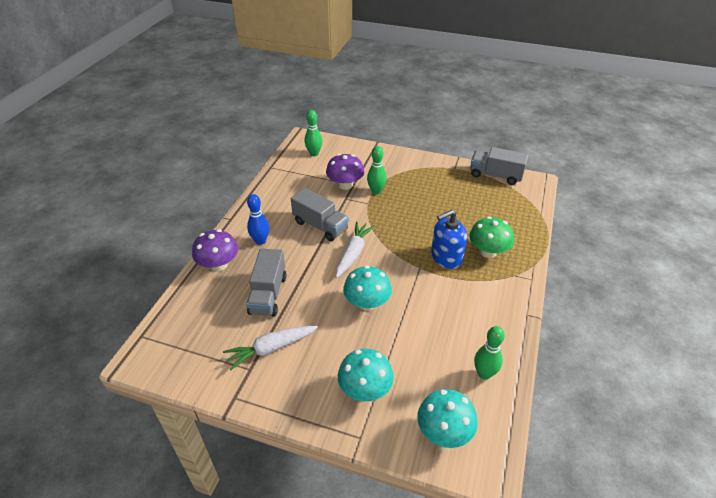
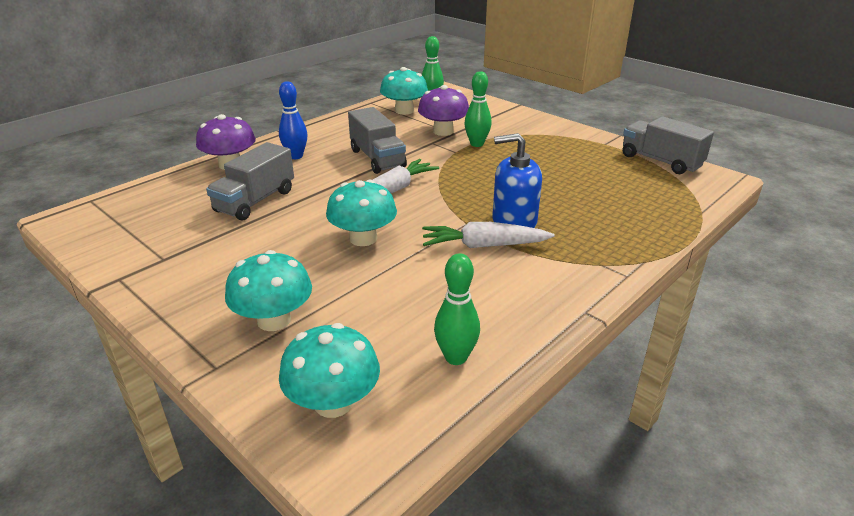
camera: 25 degrees right, 10 degrees down
white carrot [223,326,318,370] -> white carrot moved to [422,222,555,248]
green mushroom [469,216,514,258] -> none
none -> turquoise mushroom [380,67,428,115]

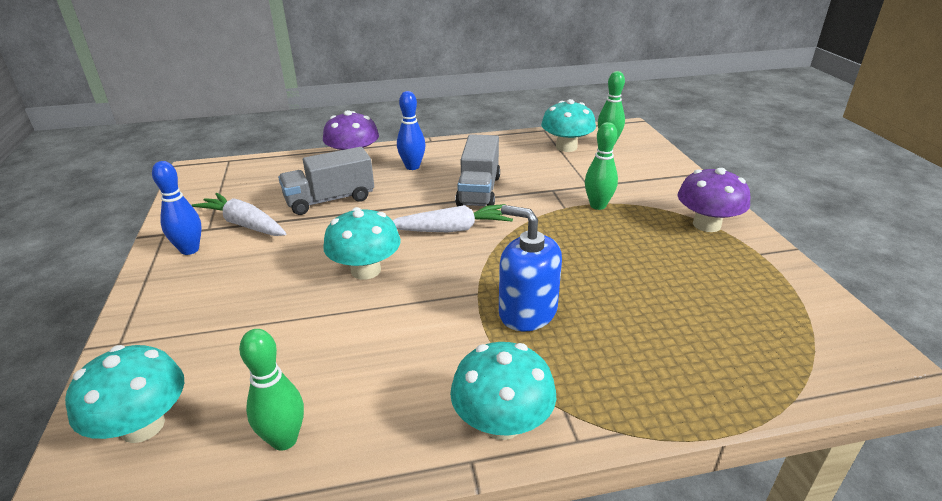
camera: 35 degrees right, 0 degrees up
turquoise mushroom [225,250,312,331] -> turquoise mushroom moved to [450,342,556,440]
purple mushroom [418,85,469,136] -> purple mushroom moved to [678,168,750,232]
white carrot [422,222,555,248] -> white carrot moved to [192,193,286,236]
grey truck [622,116,714,174] -> none
none -> blue bowling pin [152,161,202,255]

